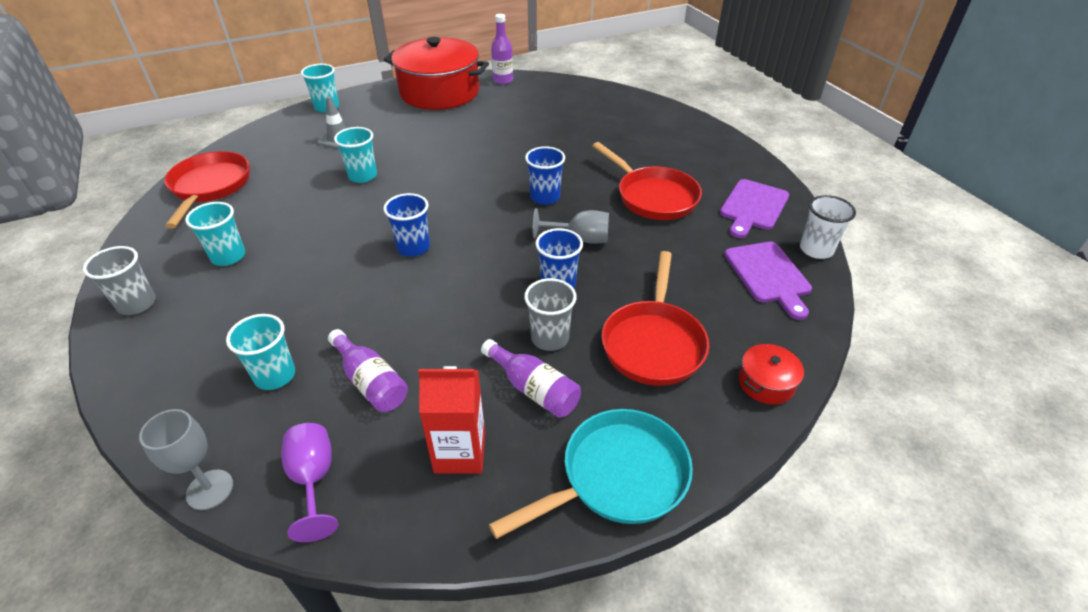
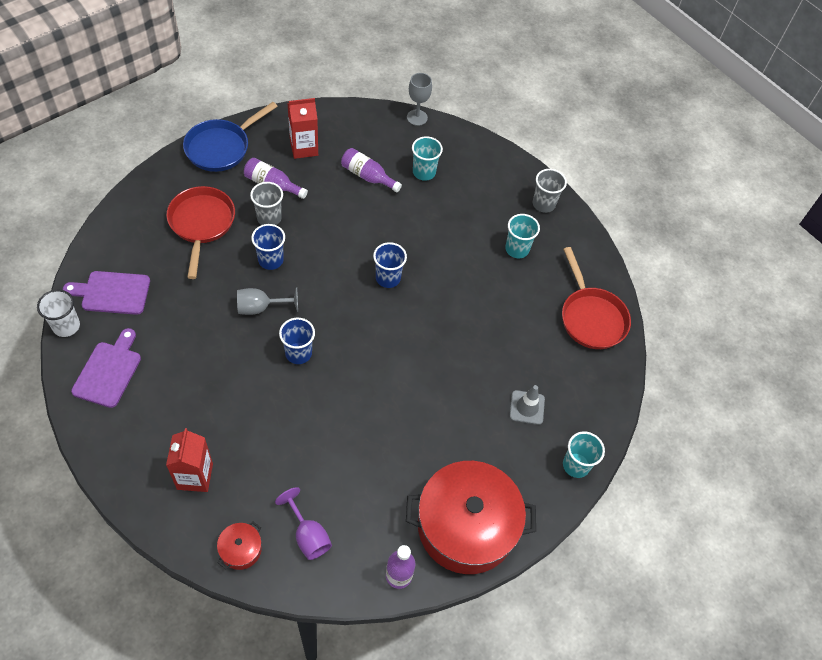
camera: 160 degrees right, 15 degrees up
purple goblet [281,423,338,542] -> purple goblet moved to [275,487,332,560]
turquoise cup [334,127,377,183] -> none
turquoise pan [489,409,693,539] -> blue pan [183,102,278,172]
red pan [592,142,702,220] -> none
purple cutting board [724,242,812,320] -> purple cutting board turned 60 degrees counterclockwise [63,271,150,315]
red pot [739,344,804,405] -> red pot moved to [217,522,262,570]
none -> red carton [166,428,213,492]

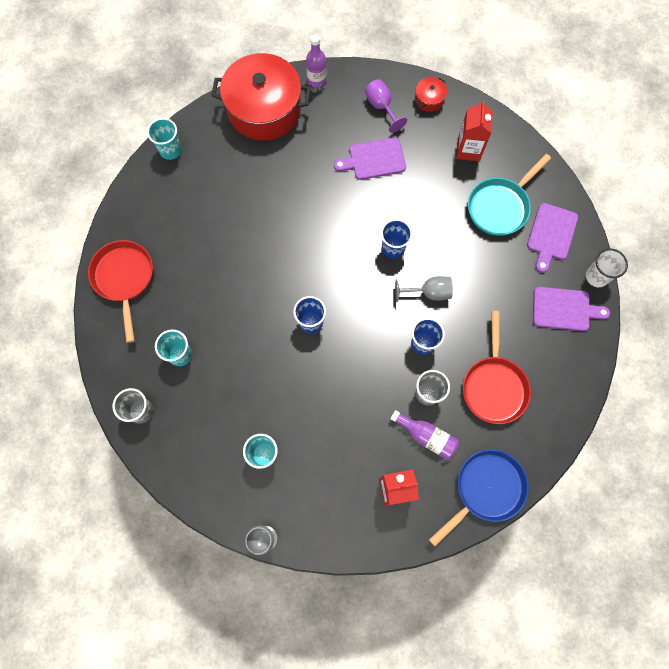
camera: 170 degrees left, 15 degrees up
purple bottle [341,148,402,192] -> none
grey traffic cone [510,385,545,425] -> none
none -> purple cutting board [334,137,406,180]
none -> turquoise pan [468,154,551,236]

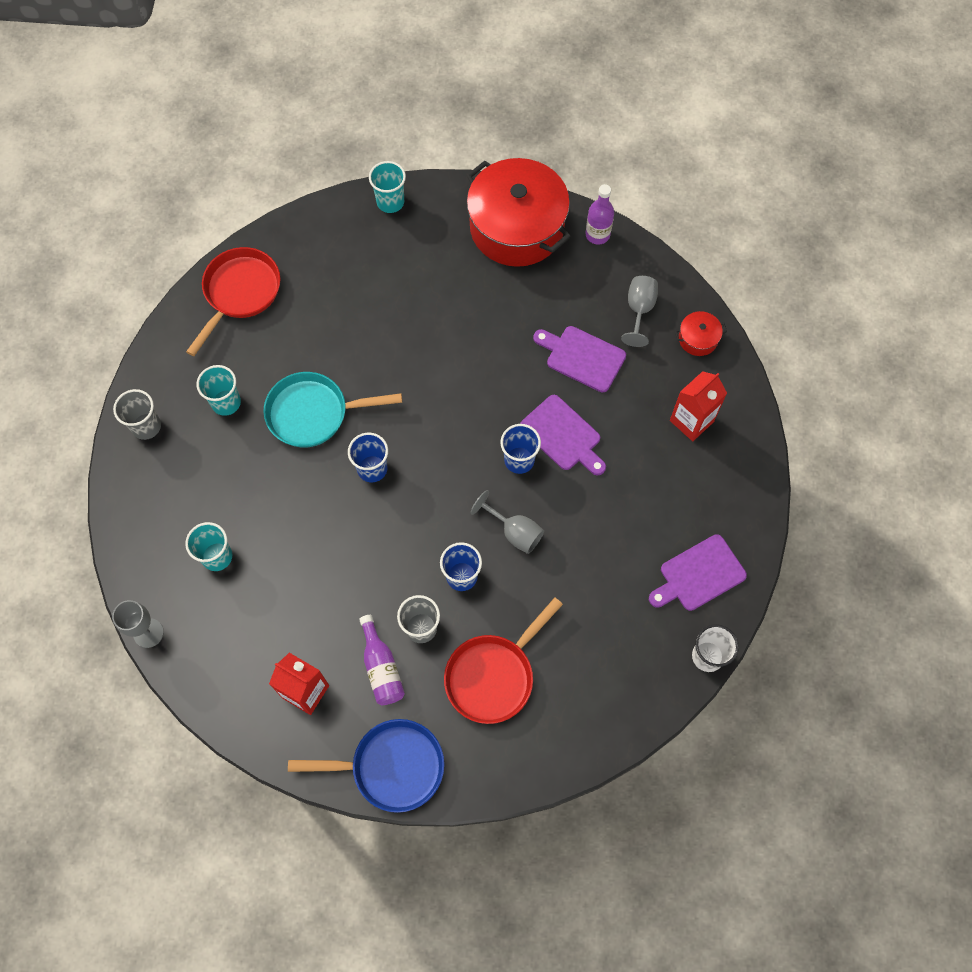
camera: 40 degrees right, 5 degrees down
purple goblet [365,79,407,133] -> grey goblet [621,276,658,347]
turquoise pan [468,154,551,236] -> turquoise pan moved to [263,372,402,447]
purple cutting board [533,287,610,331] -> purple cutting board moved to [520,395,606,476]

